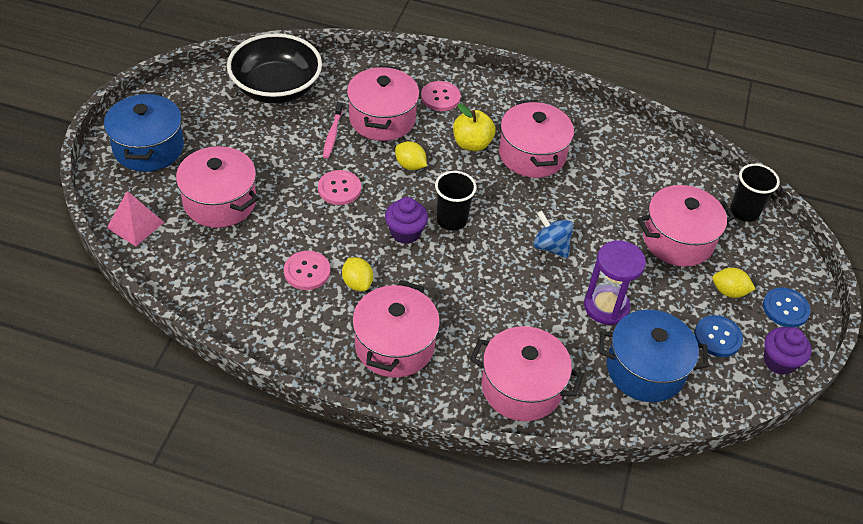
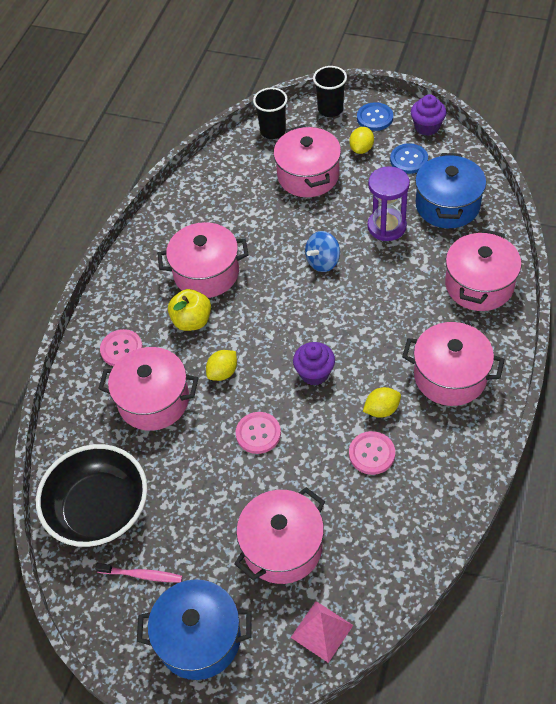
camera: 80 degrees left, 5 degrees up
pink toothbrush [323,102,343,159] -> pink toothbrush moved to [95,563,182,583]
black cup [435,171,477,231] -> black cup moved to [313,66,347,117]

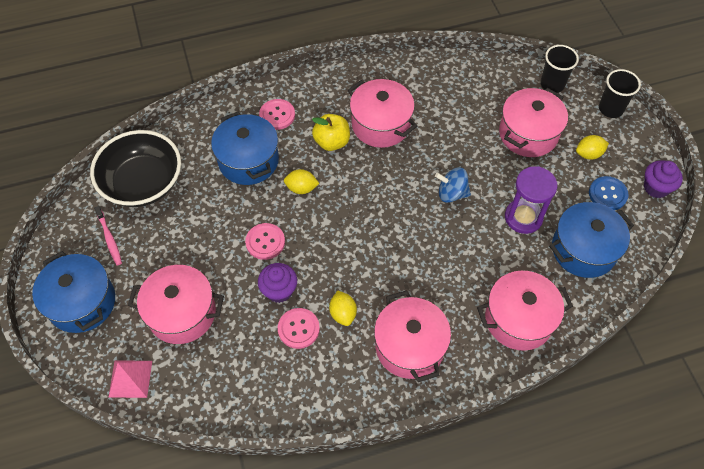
camera: 50 degrees right, 5 degrees up
pink pot [98,347,198,431] -> blue pot [211,112,279,185]
purple cupcake [293,342,335,386] -> purple cupcake moved to [258,263,297,303]
blue button [357,102,393,131] -> none
yellow lemon [363,387,401,418] -> yellow lemon turned 45 degrees clockwise [329,291,357,326]

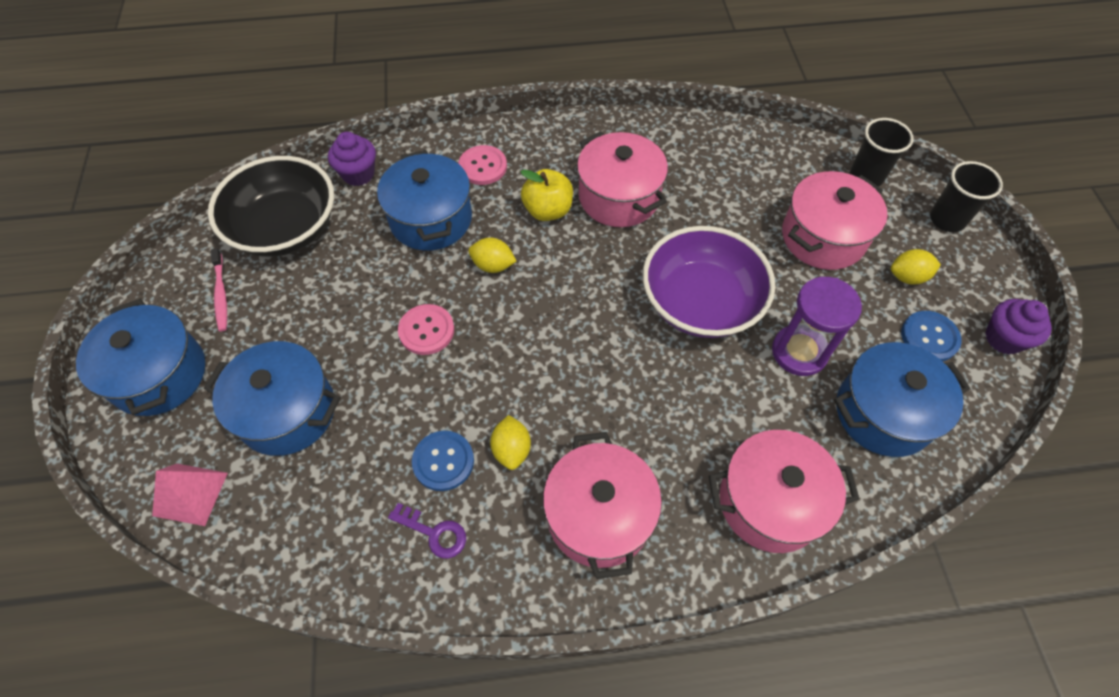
camera: 10 degrees right, 0 degrees up
pink pot [128,265,224,344] -> blue pot [204,341,341,456]
purple cupcake [258,263,297,303] -> purple cupcake moved to [328,132,376,186]
pink button [278,308,320,349] -> blue button [412,431,474,491]
blue spinning top [435,167,471,203] -> purple bowl [642,226,776,338]
none -> purple key [388,503,466,559]

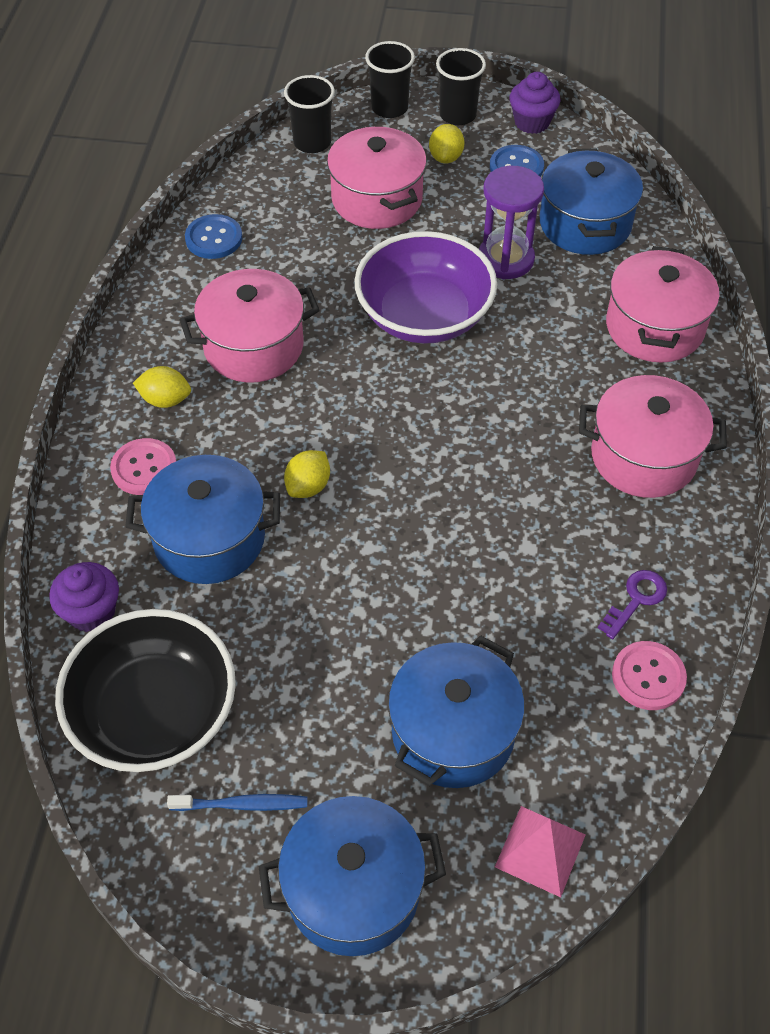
camera: 75 degrees left, 5 degrees down
pink toothbrush [211,248,227,331] -> blue toothbrush [167,794,307,811]
pink button [398,304,454,355] -> pink button moved to [612,641,687,710]
blue button [412,431,474,491] -> blue button moved to [185,214,242,259]
yellow lemon [490,415,531,470] -> yellow lemon moved to [133,366,191,408]
yellow apple [521,169,573,221] -> none
none -> black cup [436,48,486,125]

